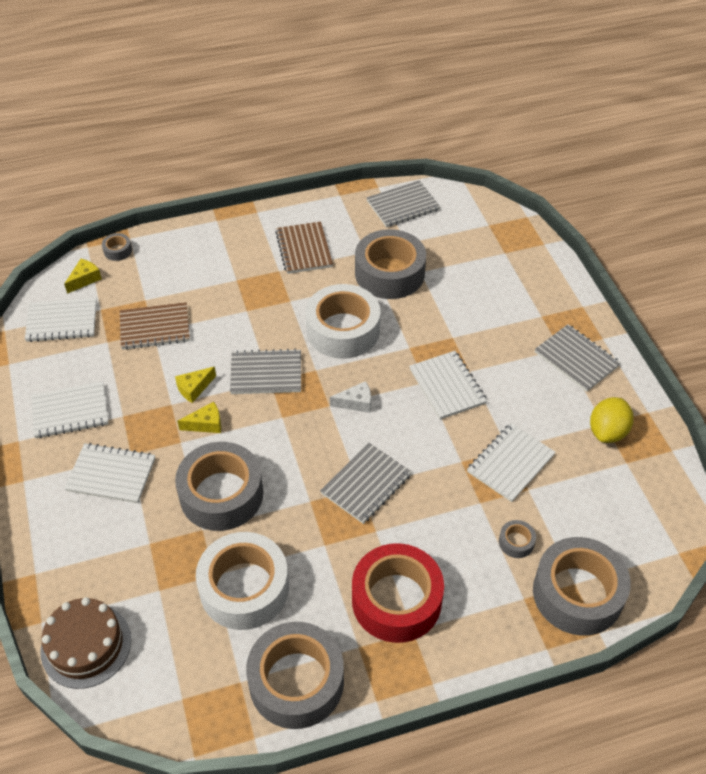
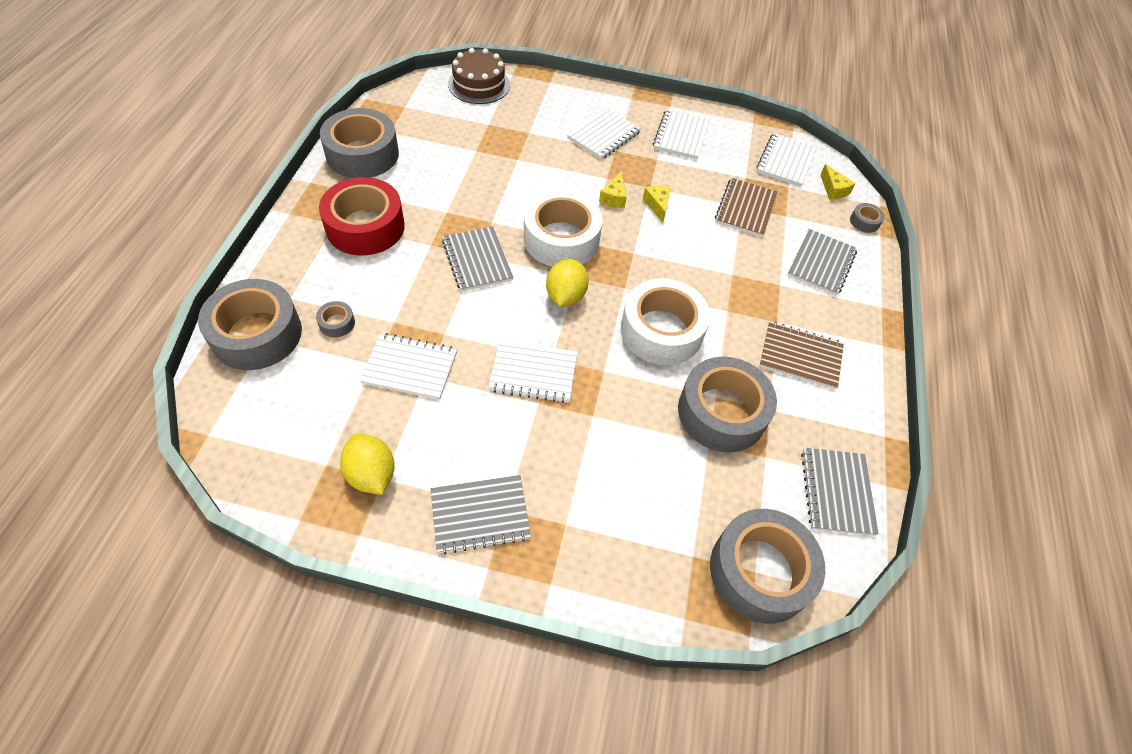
camera: 115 degrees right, 5 degrees up
grey tape [175,442,263,531] -> grey tape moved to [710,509,825,624]
white tape [196,532,289,630] -> white tape moved to [524,190,603,267]
grey notebook [230,349,301,394] -> grey notebook moved to [788,229,857,296]
white cheese [330,381,371,413] -> yellow lemon [546,259,589,306]
white notebook [467,423,556,502] -> white notebook turned 60 degrees counterclockwise [359,333,457,400]

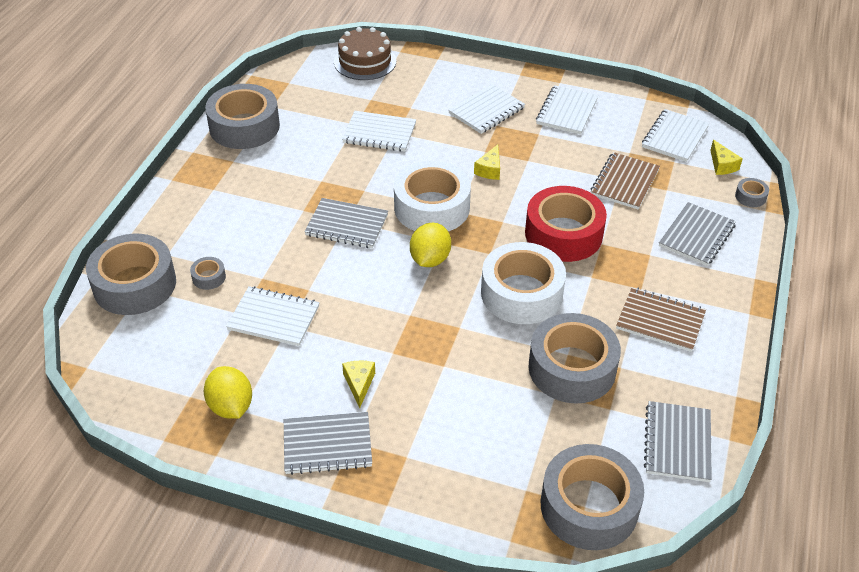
camera: 10 degrees right, 10 degrees down
red tape [319,177,405,255] -> red tape moved to [525,186,607,262]
grey notebook [442,226,513,292] -> grey notebook turned 60 degrees counterclockwise [305,198,388,248]
white notebook [488,340,577,403] -> white notebook moved to [342,111,416,152]
yellow cheese [643,185,671,223] -> yellow cheese moved to [342,361,375,408]

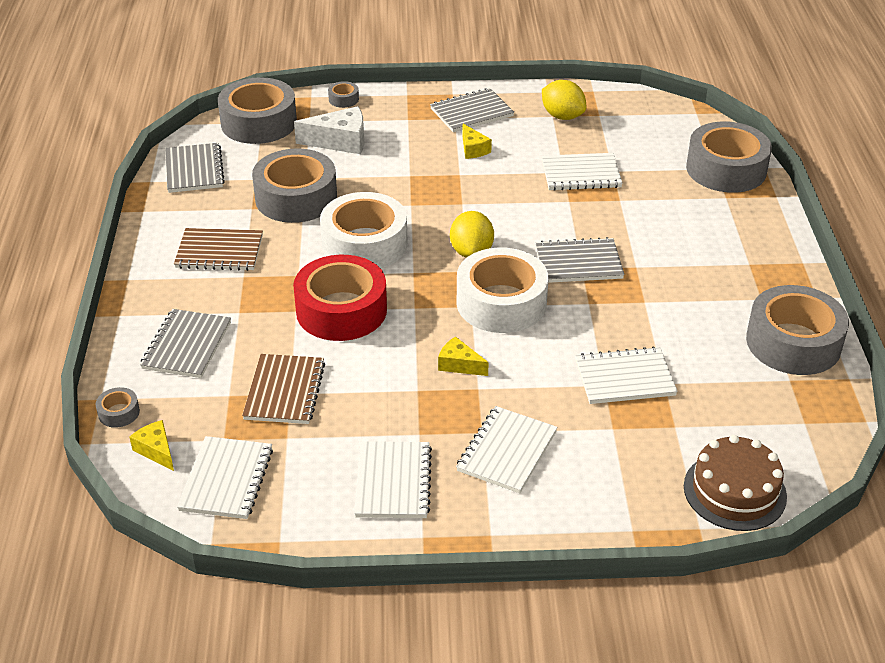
camera: 160 degrees right, 5 degrees down
grey tape [190,257,226,290] -> grey tape moved to [328,81,359,108]
yellow cheese [474,144,500,180] -> yellow cheese turned 60 degrees counterclockwise [438,336,489,376]
none -> white cheese [294,106,364,154]

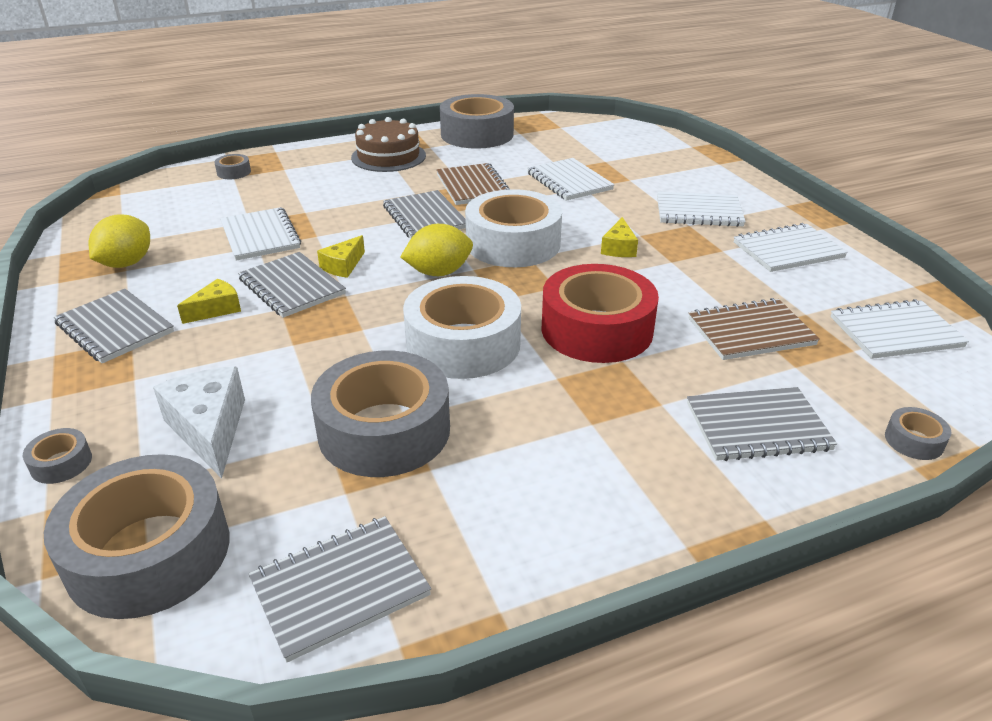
camera: 110 degrees left, 5 degrees down
yellow cheese [129,420,174,471] -> yellow cheese moved to [317,235,365,278]
brown notebook [174,228,263,271] -> brown notebook moved to [436,163,509,205]
brown cake [684,435,787,531] -> brown cake moved to [351,117,426,172]
grey tape [686,121,772,193] -> grey tape [214,154,251,179], size x0.41
none -> grey notebook [238,252,346,318]

